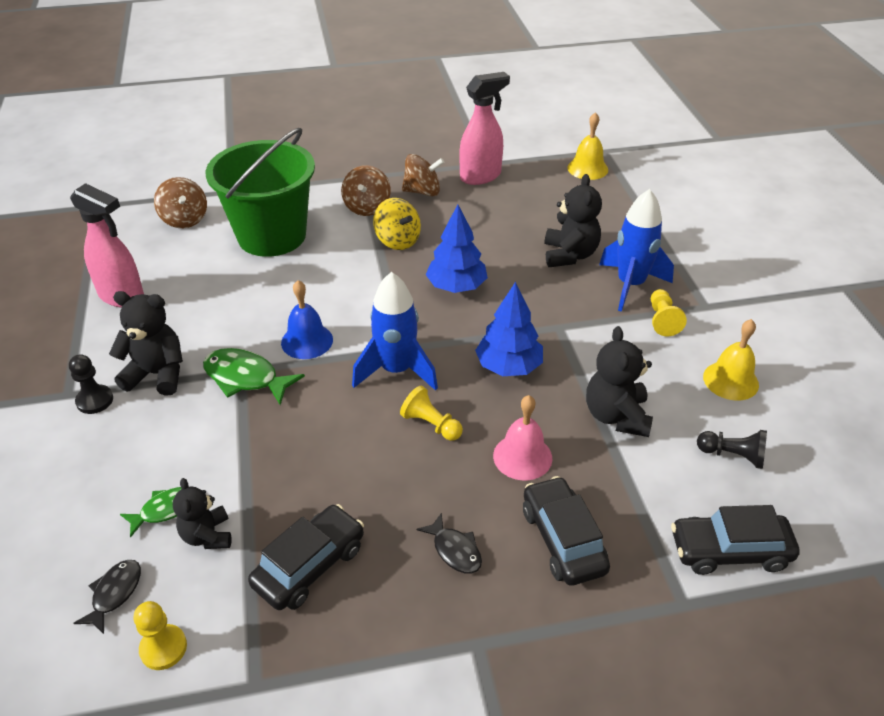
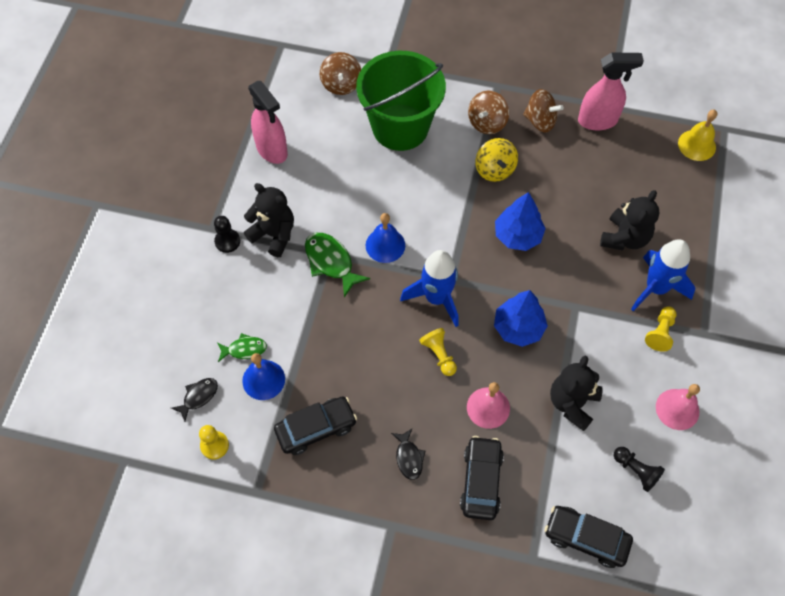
camera: 25 degrees right, 20 degrees up
black teddy bear [173,478,231,549] -> blue bell [242,353,285,400]
yellow bell [703,319,759,401] -> pink bell [656,384,700,430]

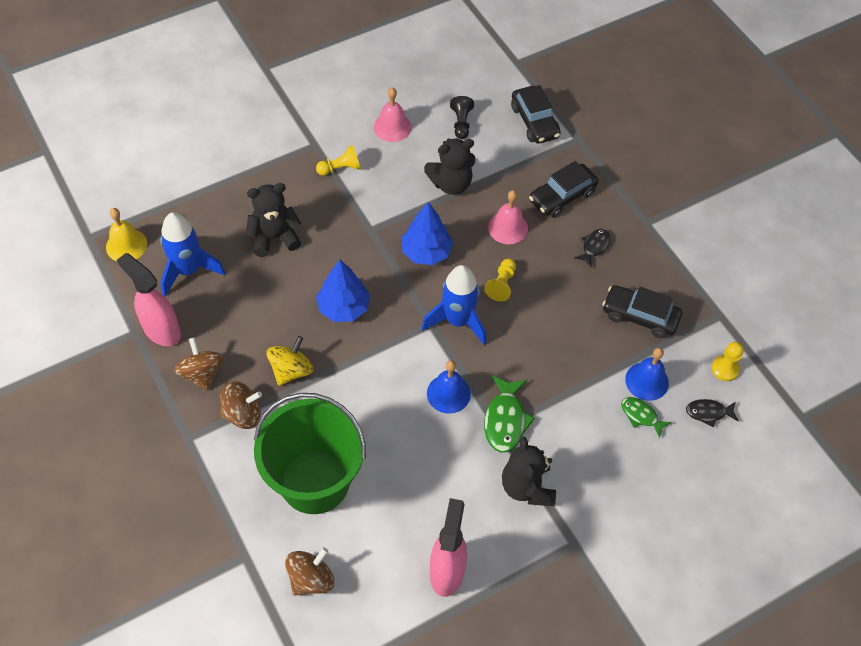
camera: 135 degrees left, 5 degrees down
black pawn [214,216,240,253] -> none
blue rocket [631,239,696,311] -> blue rocket moved to [160,212,225,297]

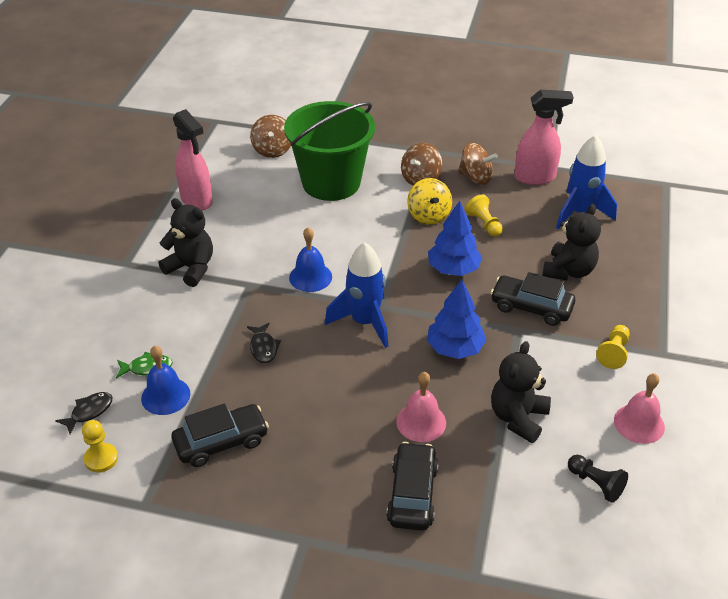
camera: 135 degrees right, 15 degrees down
yellow bell [106,208,147,261] -> none
yellow pawn [484,259,516,302] -> yellow pawn moved to [465,194,503,237]
green fish [484,375,535,453] -> none
black car [511,85,561,144] -> black car moved to [490,272,575,326]
black fish [574,229,611,268] -> black fish moved to [247,323,281,363]

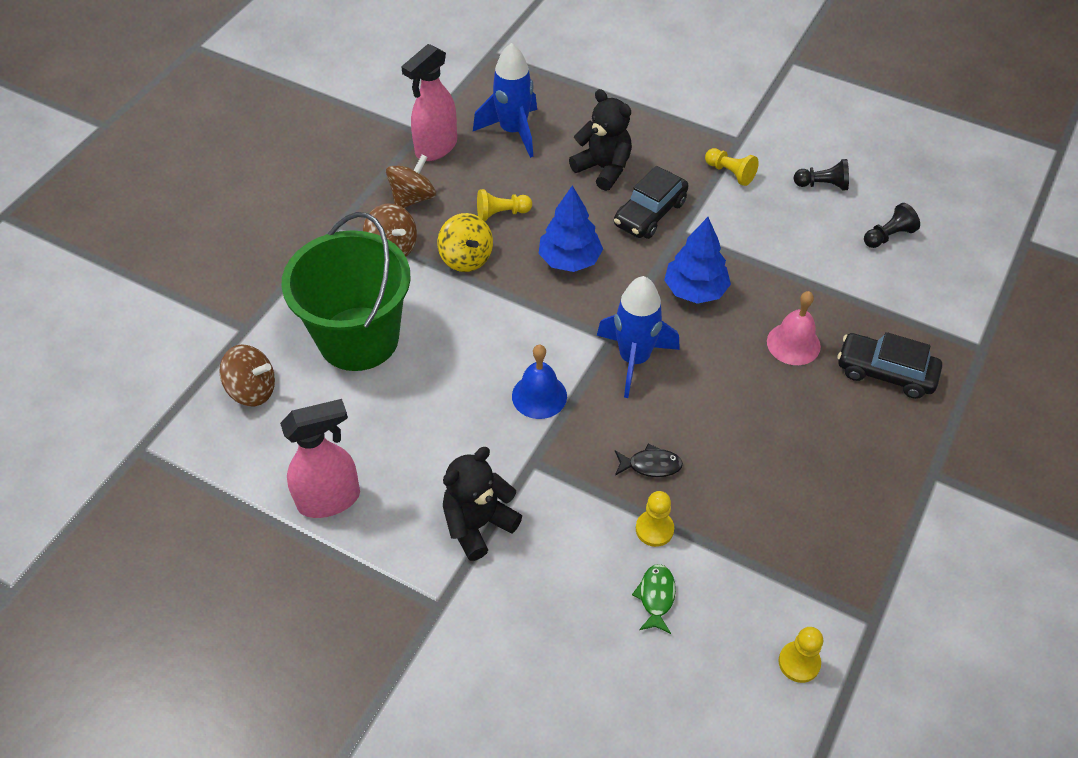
camera: 75 degrees left, 10 degrees up
black fish [55,392,112,434] -> none
blue bell [141,346,190,415] -> none
black car [172,404,269,467] -> none
yellow spinning top [407,178,452,225] -> yellow spinning top turned 60 degrees clockwise [437,213,493,272]
black teddy bear [491,341,551,443] -> none
pink spray bottle [514,89,573,185] -> pink spray bottle turned 150 degrees counterclockwise [402,44,457,161]
pink bell [614,373,665,444] -> black pawn [794,159,849,191]
none -> yellow pawn [636,491,674,547]

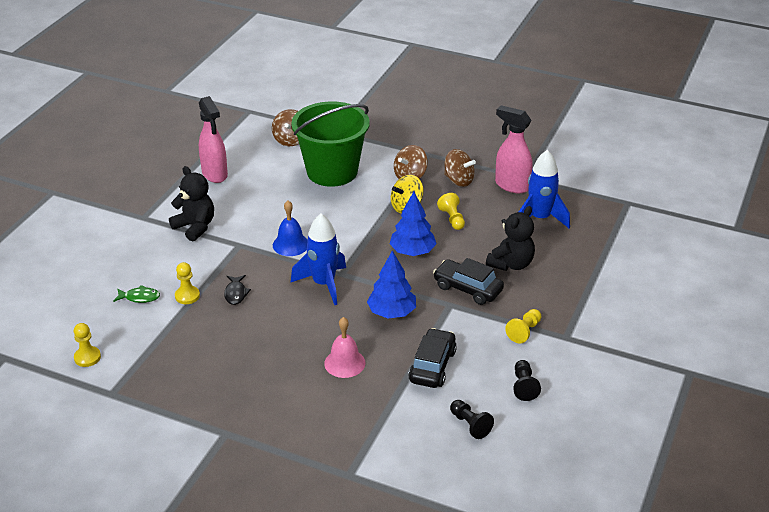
camera: 85 degrees right, 15 degrees down
black car [837,332,942,399] -> black car moved to [408,328,457,388]

